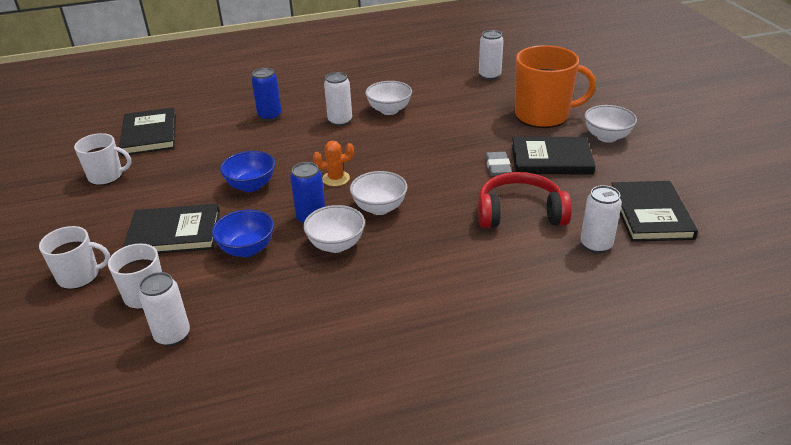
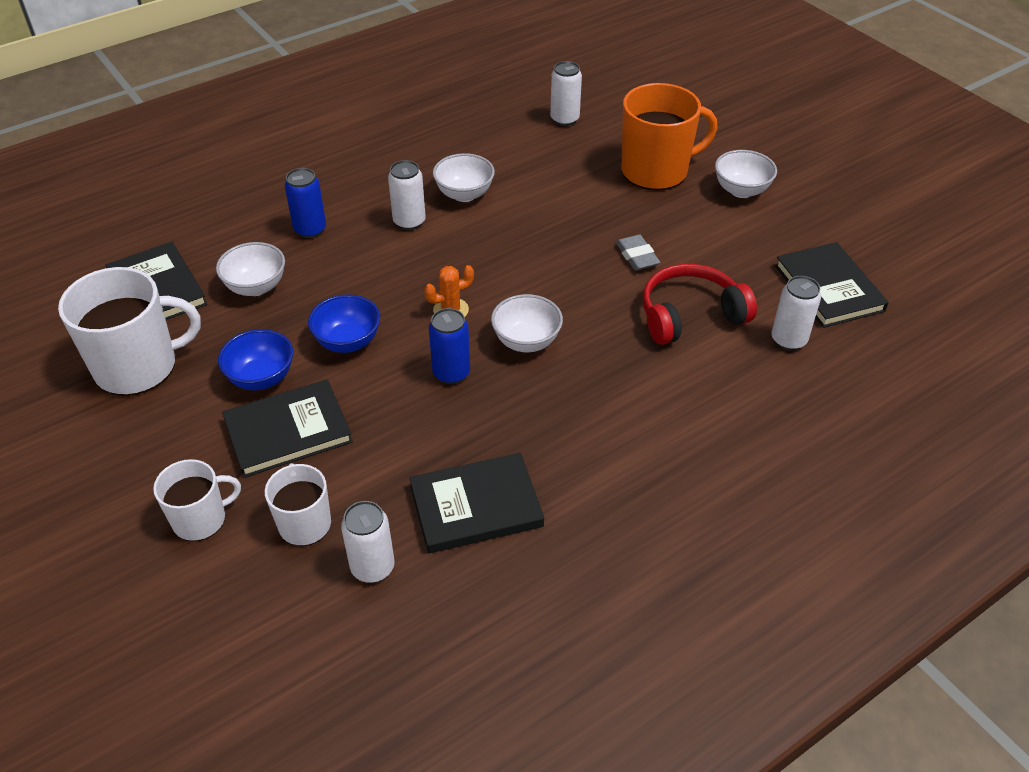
camera: 20 degrees left, 10 degrees up
white mug [74,133,131,185] -> white mug [58,267,201,396], size x1.74
blue bowl [212,209,274,257] -> blue bowl moved to [218,329,293,390]
white bowl [303,205,365,253] -> white bowl moved to [216,242,285,296]
black book [512,137,595,174] -> black book moved to [409,453,544,553]

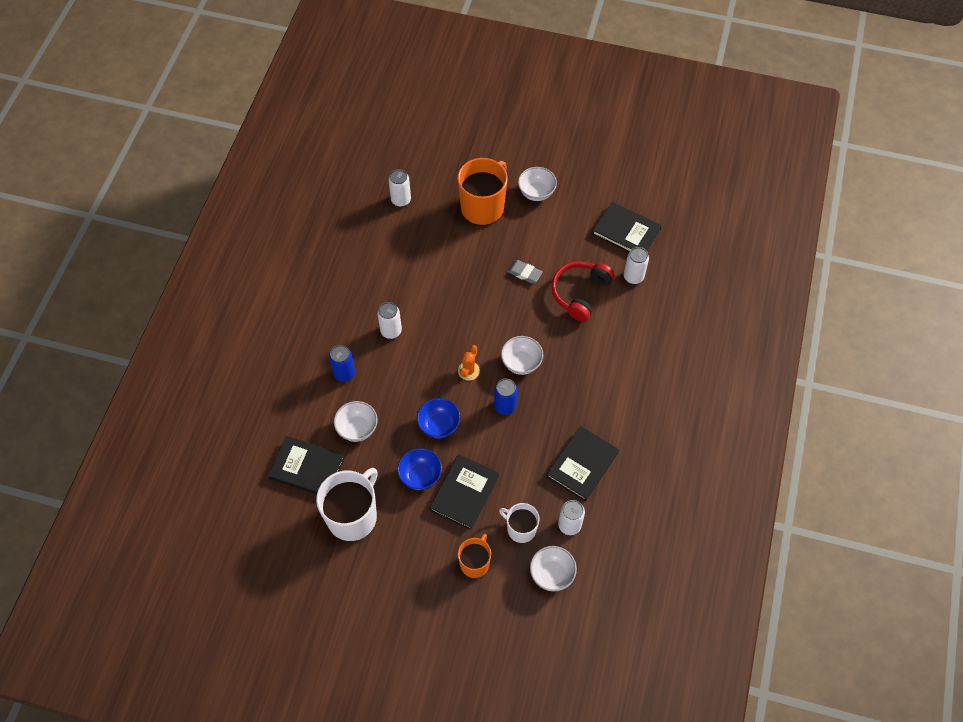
camera: 40 degrees left, 15 degrees up
white mug [153,459,241,541] -> orange mug [458,534,491,578]
white bowl [433,153,495,202] -> white bowl moved to [530,546,577,591]

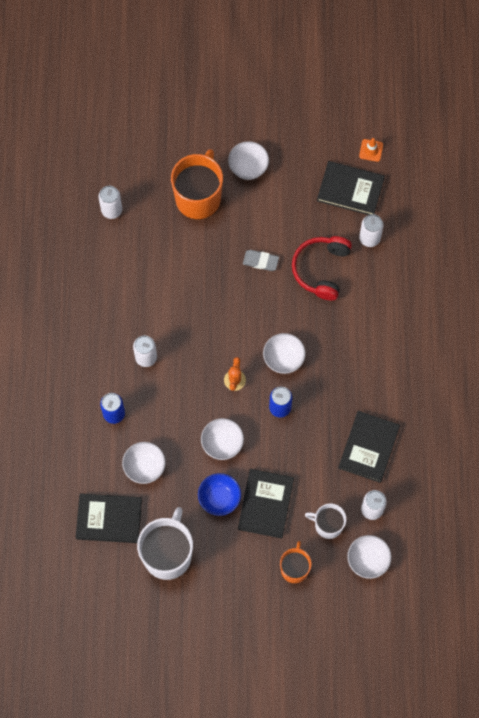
camera: 15 degrees left, 10 degrees up
blue bowl [417,398,460,439] -> white bowl [201,418,244,460]
none -> orange traffic cone [359,138,383,162]

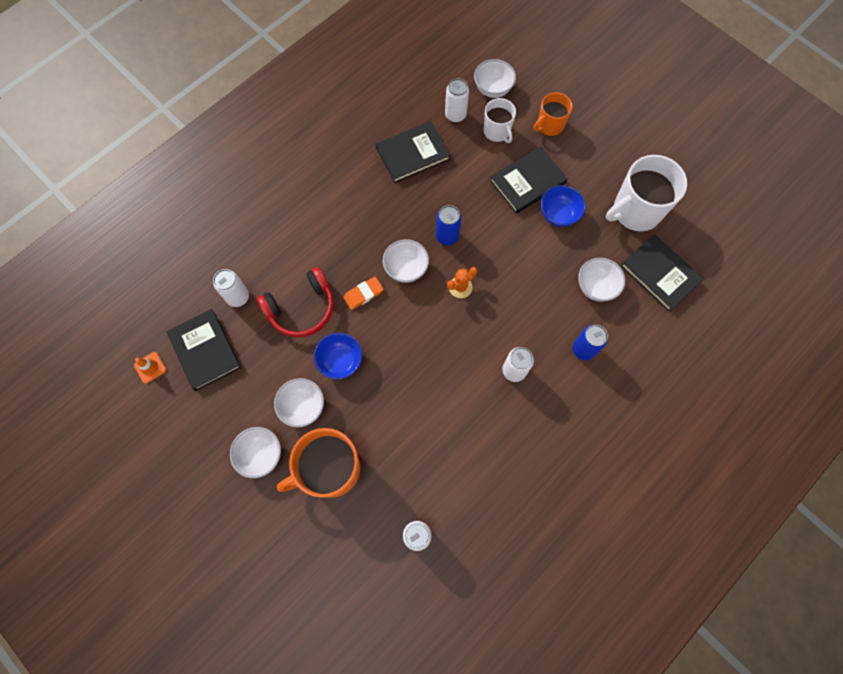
camera: 135 degrees left, 0 degrees up
white bowl [201,418,244,460] -> white bowl moved to [274,378,324,428]
grey eraser [243,250,279,271] -> blue bowl [314,333,362,380]
none -> orange eraser [343,277,383,310]

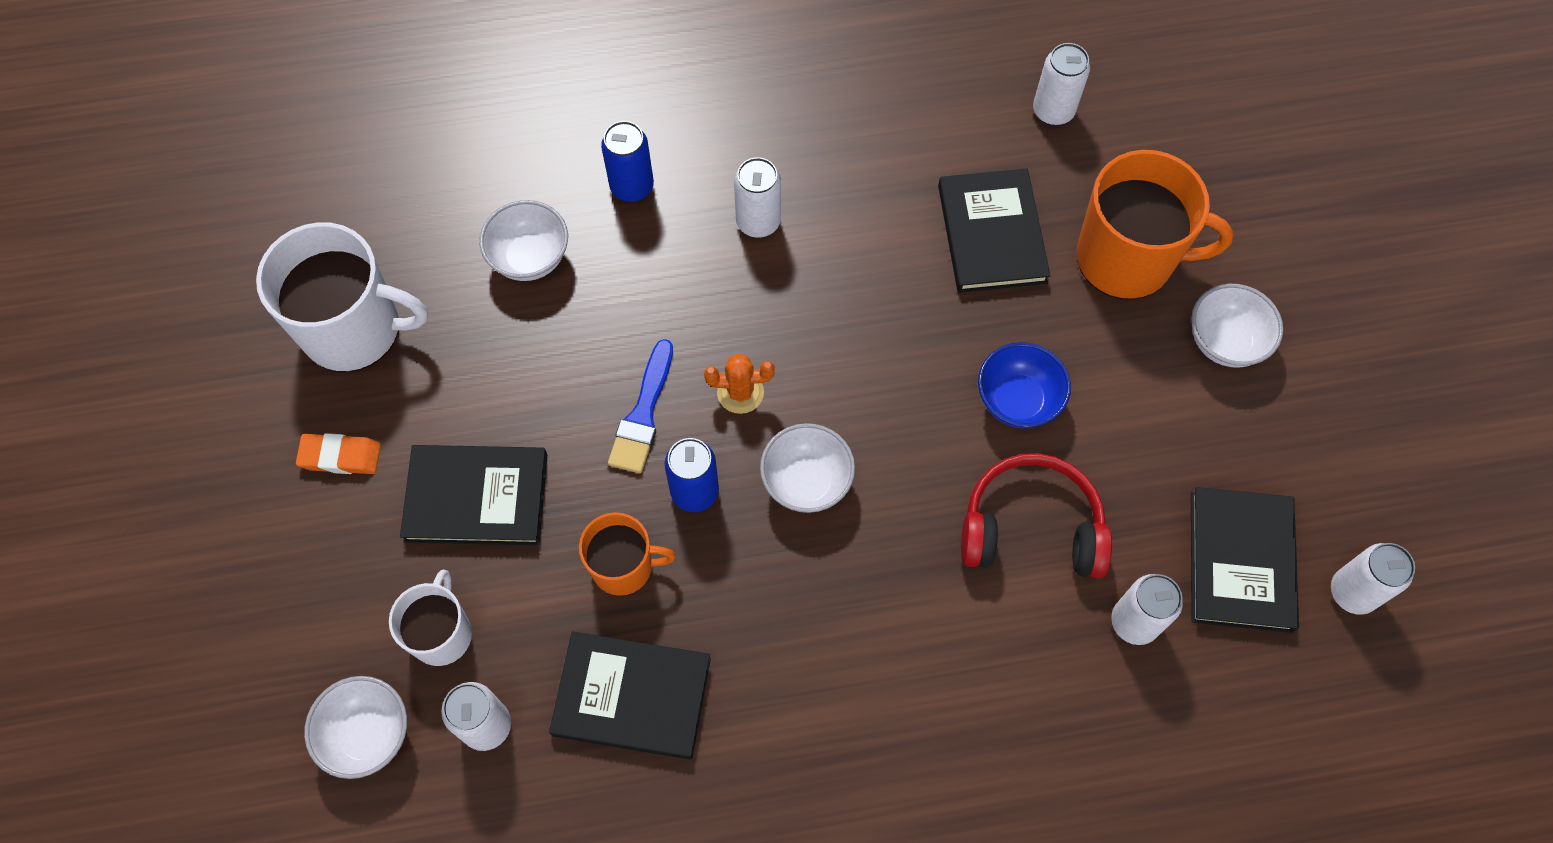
camera: 145 degrees left, 5 degrees down
orange traffic cone [134,352,166,384] -> white can [1331,543,1415,615]
white bowl [274,378,324,428] -> none
orange eraser [343,277,383,310] -> orange eraser moved to [296,433,381,474]
orange mug [533,92,573,137] -> orange mug moved to [579,512,676,596]
blue bowl [540,185,586,227] -> none
black book [621,235,704,312] -> black book moved to [938,168,1051,293]
none -> blue brush [608,339,673,473]

